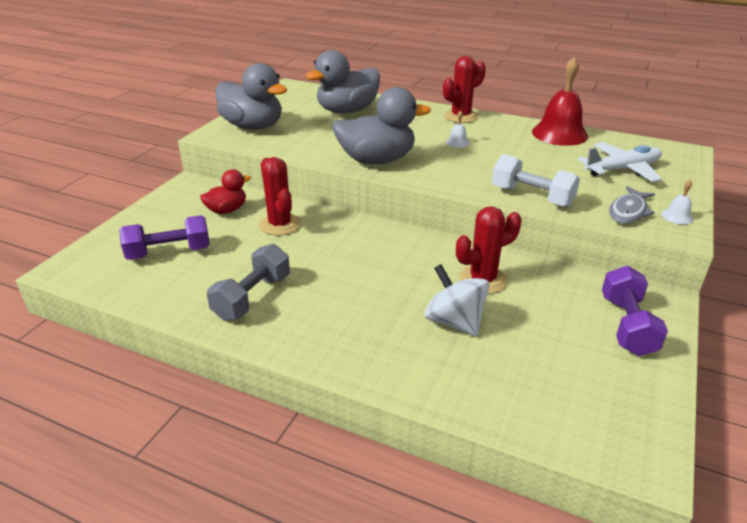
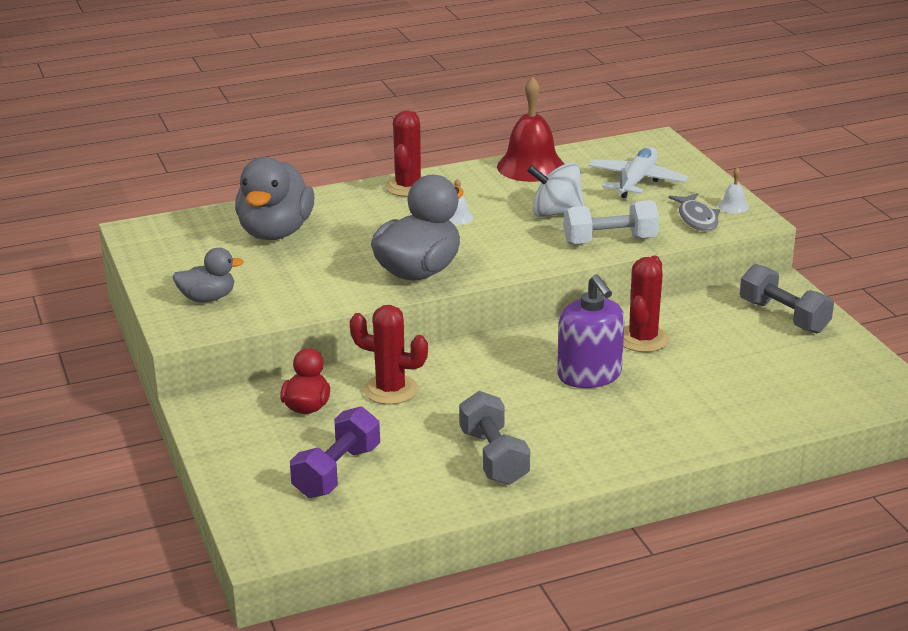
camera: 45 degrees left, 5 degrees down
grey duck [216,63,287,130] -> grey duck [172,248,244,302], size x0.55
white spinning top [424,264,489,336] -> white spinning top moved to [527,162,584,217]
purple dumbbell [602,266,668,356] -> grey dumbbell [740,264,834,333]
none -> purple soap dispenser [557,274,625,388]

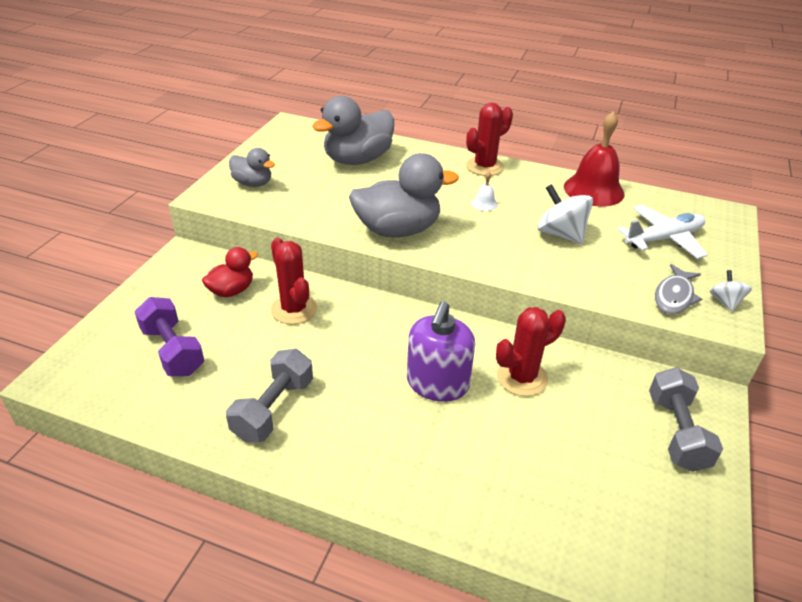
camera: 40 degrees right, 10 degrees up
purple dumbbell [290,406,380,498] -> purple dumbbell turned 75 degrees clockwise [134,297,204,376]
white dumbbell [564,200,659,245] -> none
white bell [718,168,749,213] -> white spinning top [710,270,752,311]

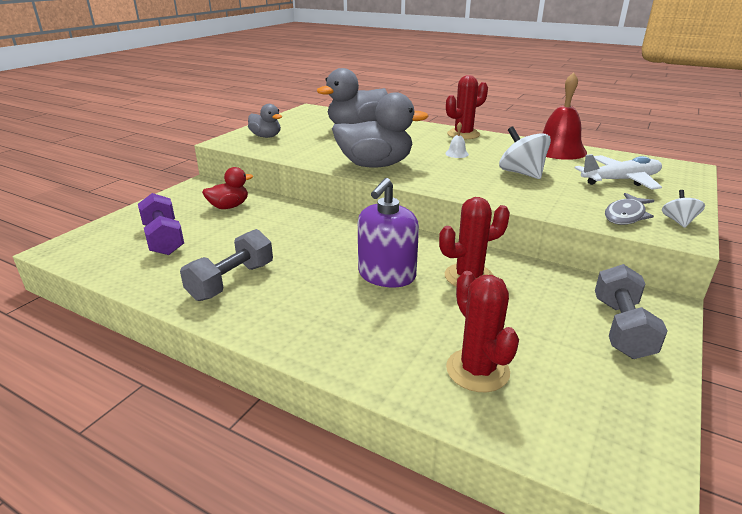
camera: 10 degrees right, 10 degrees down
red cactus [271,238,317,324] -> red cactus moved to [446,271,519,392]

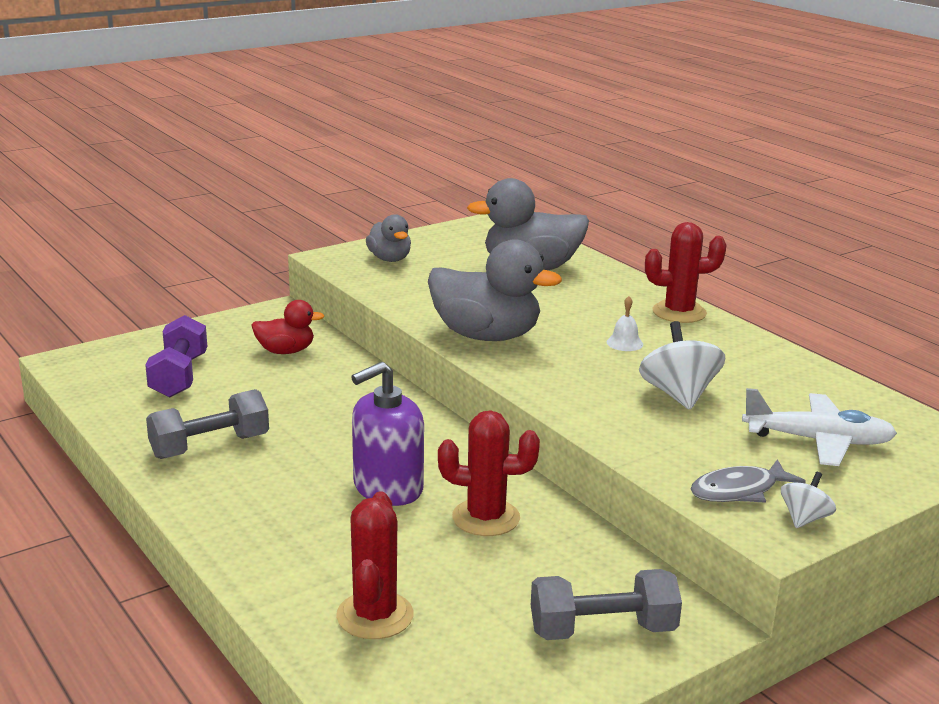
camera: 25 degrees right, 5 degrees down
red bell [542,72,587,160] -> none
grey dumbbell [595,264,668,359] -> grey dumbbell turned 45 degrees clockwise [531,569,682,640]

